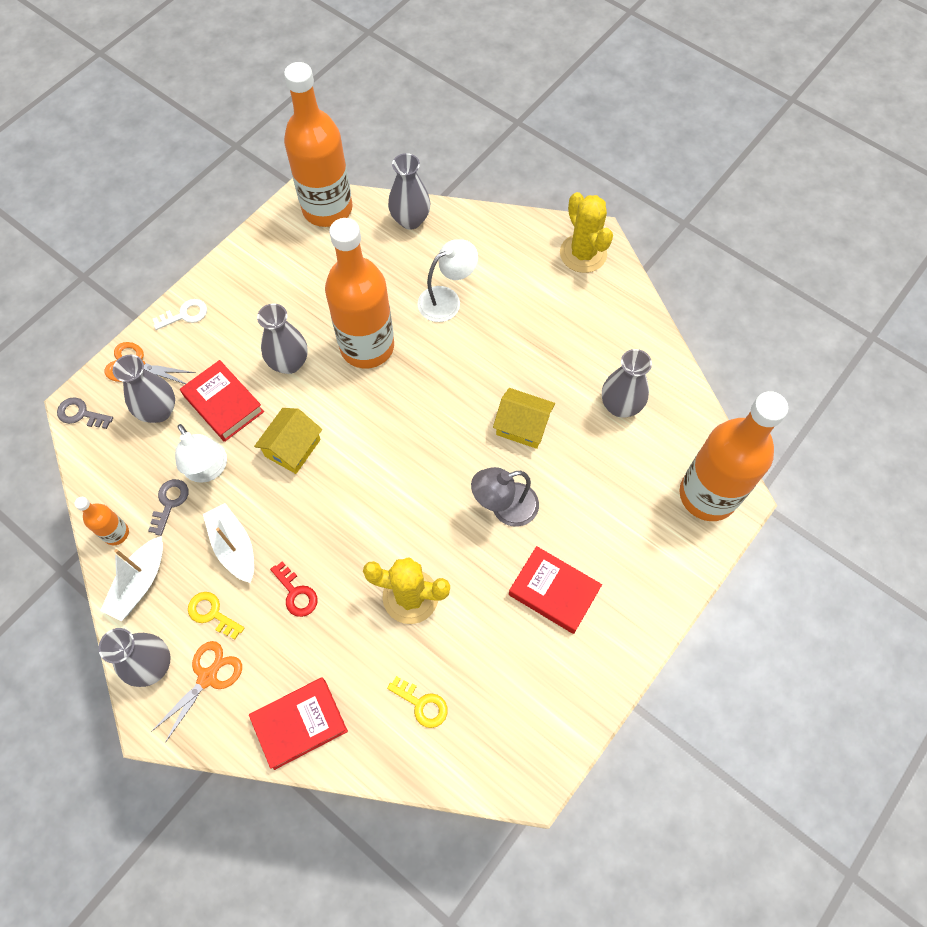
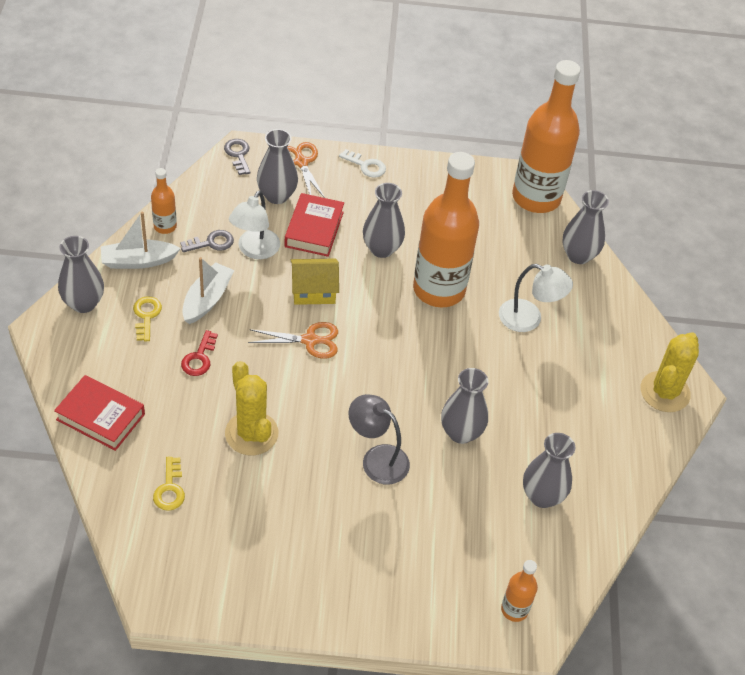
camera: 50 degrees right, 15 degrees down
orange scissors [151,641,242,743] -> orange scissors moved to [248,322,338,359]
yellow house [493,388,555,449] -> grey vase [441,368,488,444]
red book [509,546,602,634] -> none
orange bottle [680,391,788,521] -> orange bottle [501,560,538,622], size x0.44

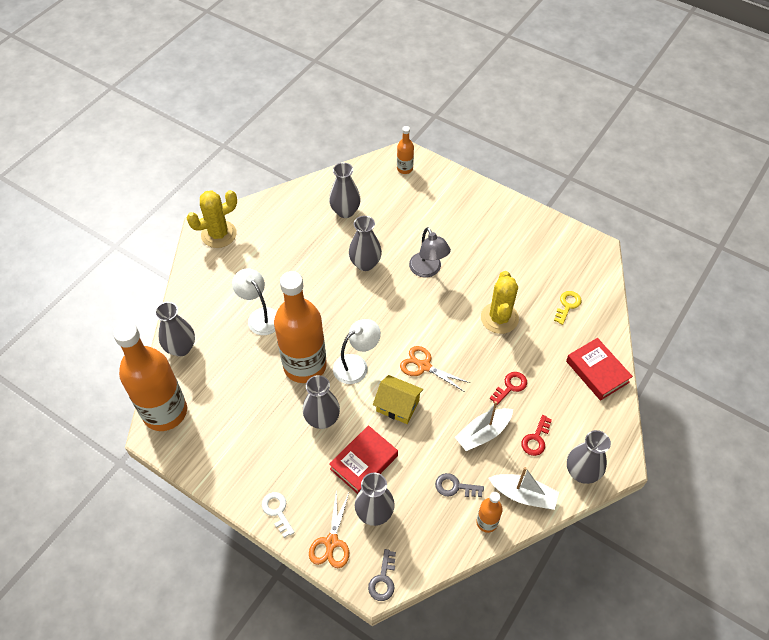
camera: 145 degrees left, 5 degrees up
yellow key [133,296,162,341] -> red key [521,415,552,456]
white lamp [229,191,280,259] -> white lamp moved to [333,319,381,384]

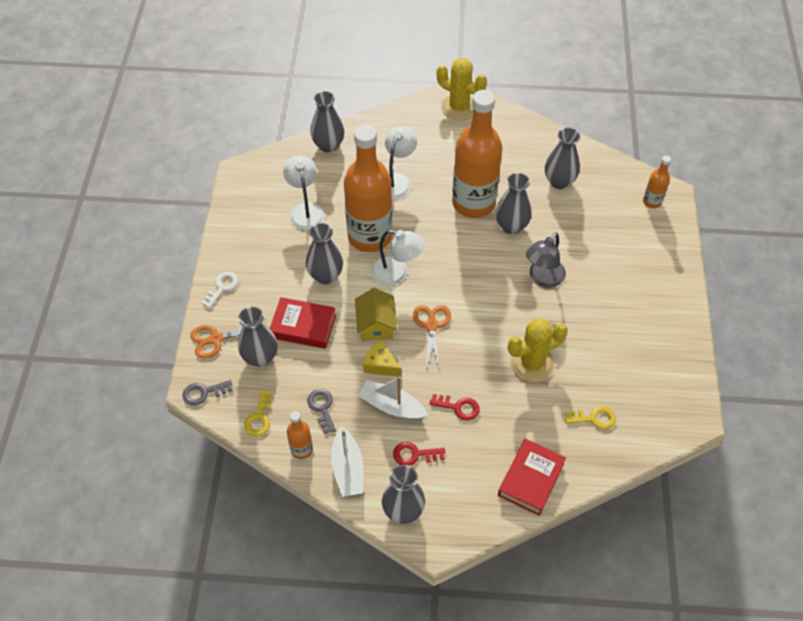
camera: 60 degrees right, 0 degrees up
orange bottle [113,322,187,431] -> orange bottle moved to [452,90,502,218]
none -> yellow key [244,390,272,436]
none -> white lamp [283,156,325,230]
none -> yellow cheese [363,340,401,377]

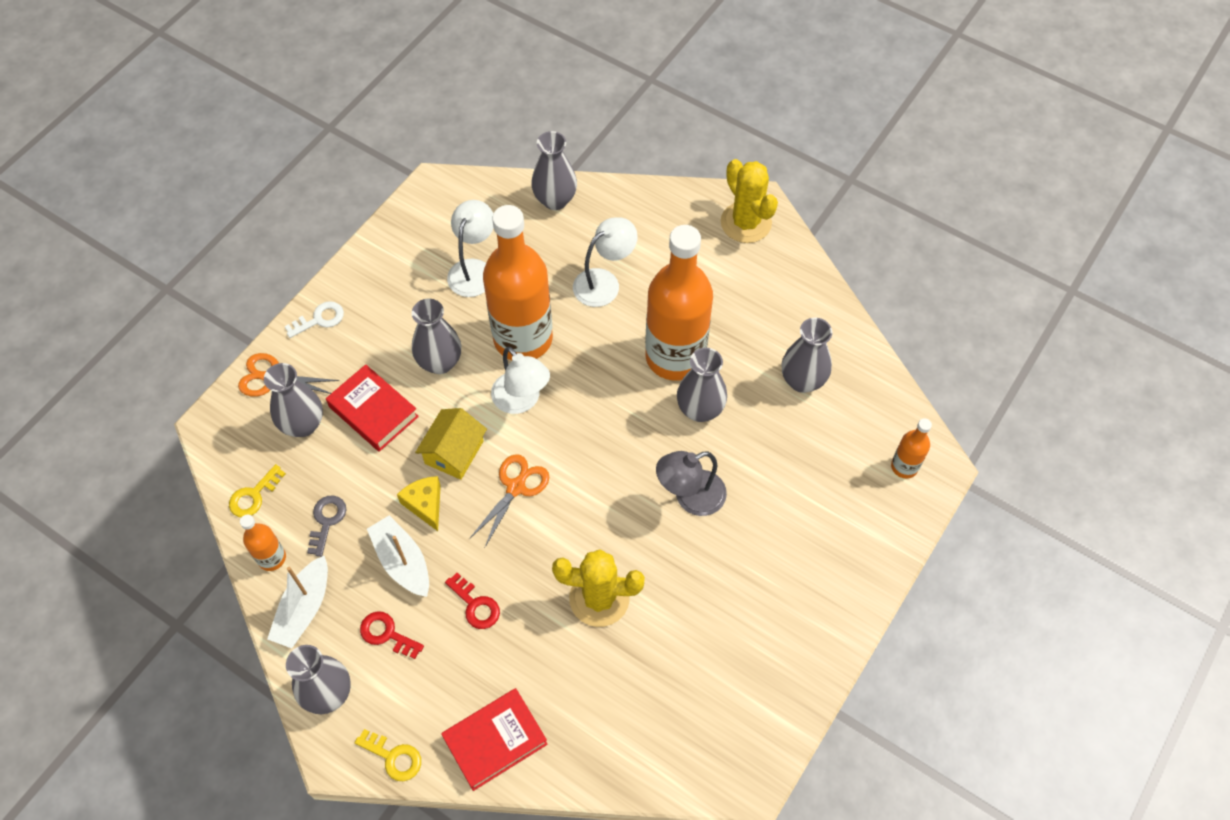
camera: 30 degrees right, 5 degrees up
grey key [183,380,233,405] -> none
yellow key [565,406,616,429] -> yellow key moved to [355,729,421,781]

